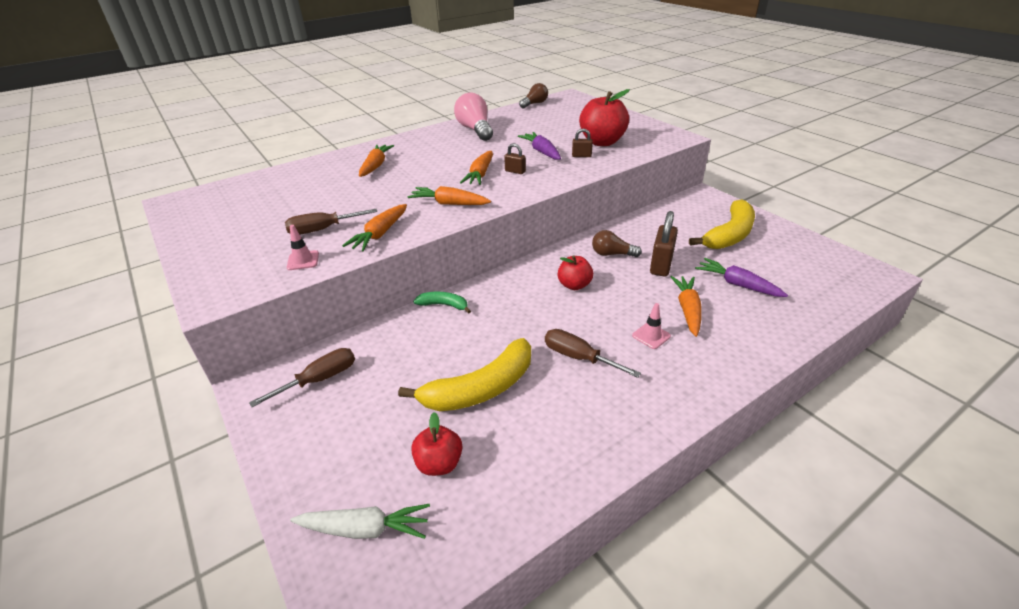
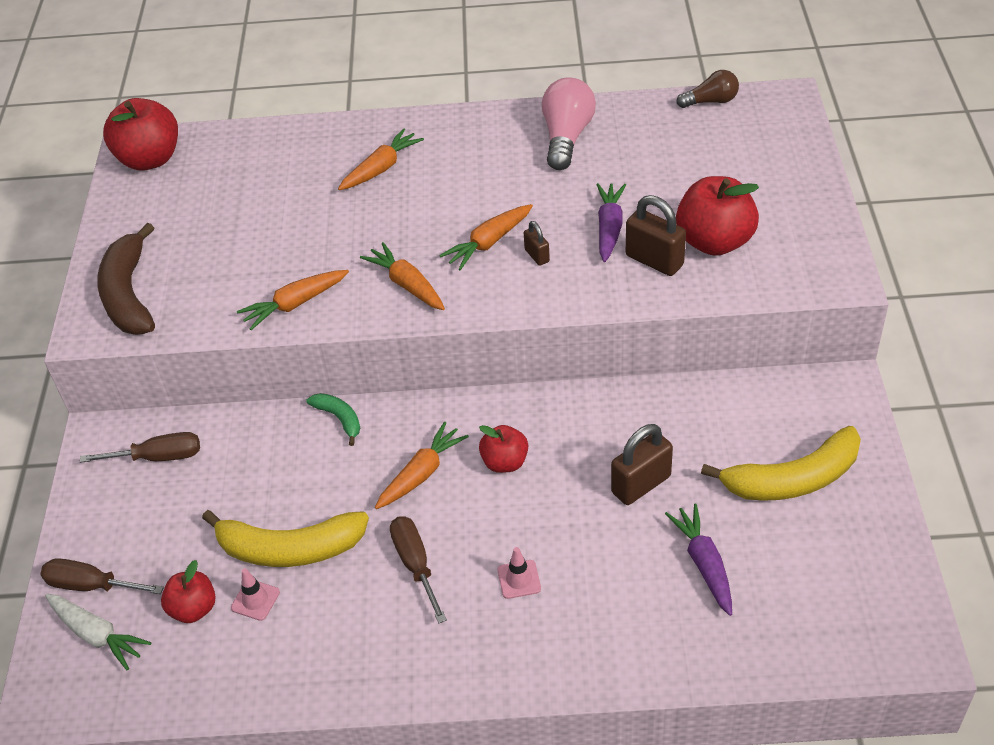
camera: 35 degrees right, 10 degrees up
brown screwdriver [285,209,377,234] -> brown screwdriver moved to [40,558,164,594]
pink traffic cone [287,225,319,270] -> pink traffic cone moved to [231,568,280,621]
brown padlock [572,128,593,157] -> brown padlock [626,195,686,276], size x1.86
brown light bulb [592,230,642,257] -> none
orange carrot [670,276,702,337] -> orange carrot moved to [375,422,469,509]
none -> brown banana [97,223,155,335]
none -> red apple [103,98,178,170]

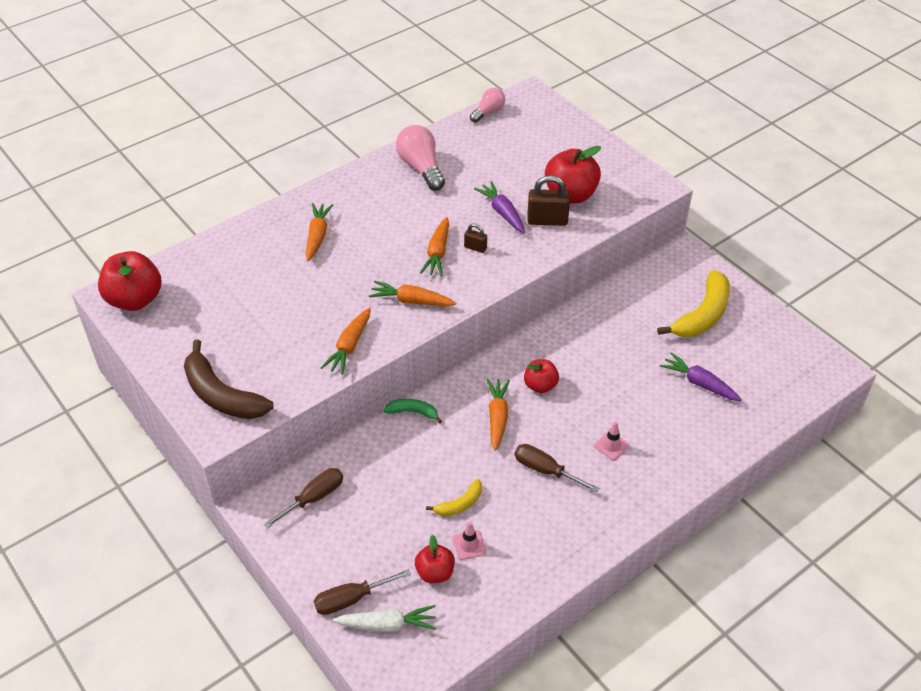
camera: 40 degrees left, 0 degrees up
yellow banana [202,510,369,567] -> yellow banana [426,479,482,516], size x0.51
brown padlock [611,424,673,505] -> none
brown light bulb [677,70,739,108] -> pink light bulb [470,88,505,123]

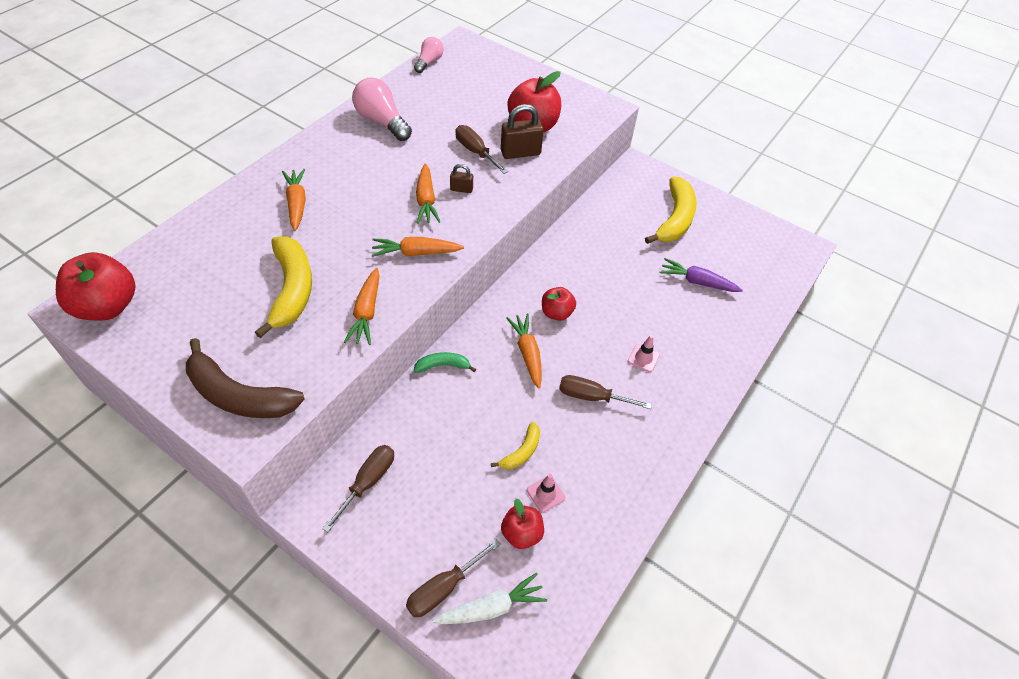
camera: 20 degrees left, 5 degrees up
purple carrot [474,181,525,233] -> brown screwdriver [456,125,508,174]
none -> yellow banana [255,236,312,338]

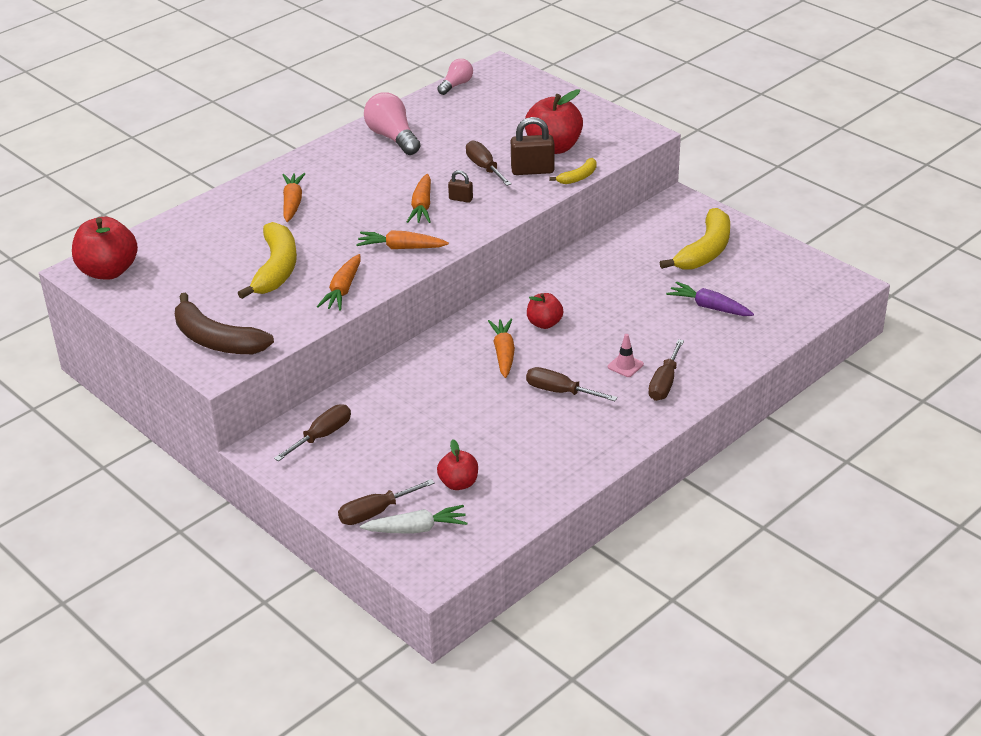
camera: 15 degrees right, 15 degrees down
green banana [414,352,476,373] -> none
yellow banana [491,422,540,469] -> yellow banana moved to [549,158,597,184]
pink traffic cone [527,474,565,512] -> none
none -> brown screwdriver [648,339,684,401]

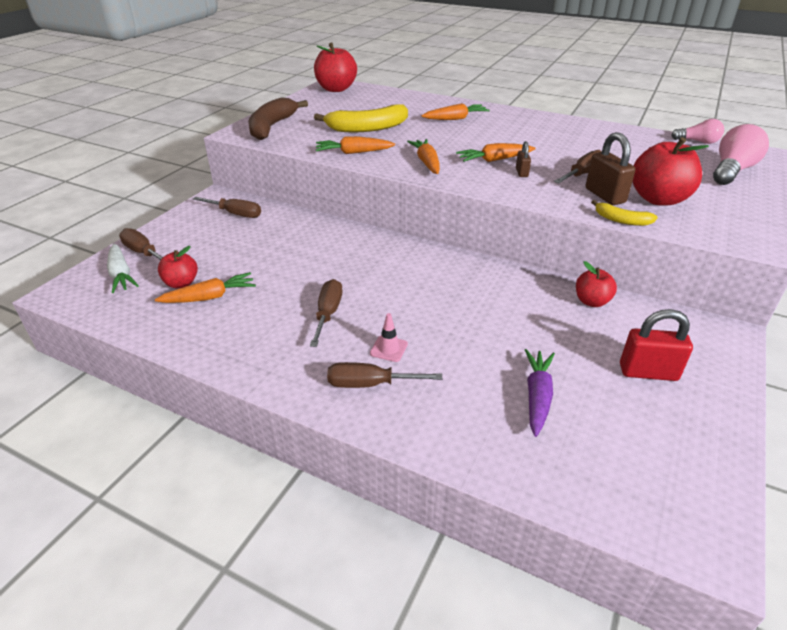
camera: 70 degrees right, 0 degrees up
pink light bulb [364,93,420,155] -> pink light bulb moved to [713,124,769,185]
orange carrot [488,319,515,378] -> orange carrot moved to [155,272,256,303]
red apple [527,293,563,329] -> red apple moved to [576,261,617,307]
yellow banana [660,208,730,270] -> red padlock [620,309,693,381]

